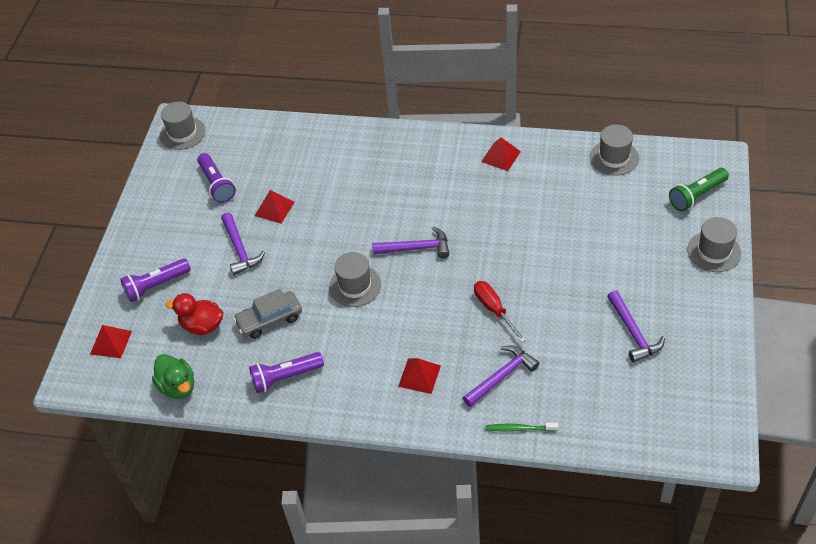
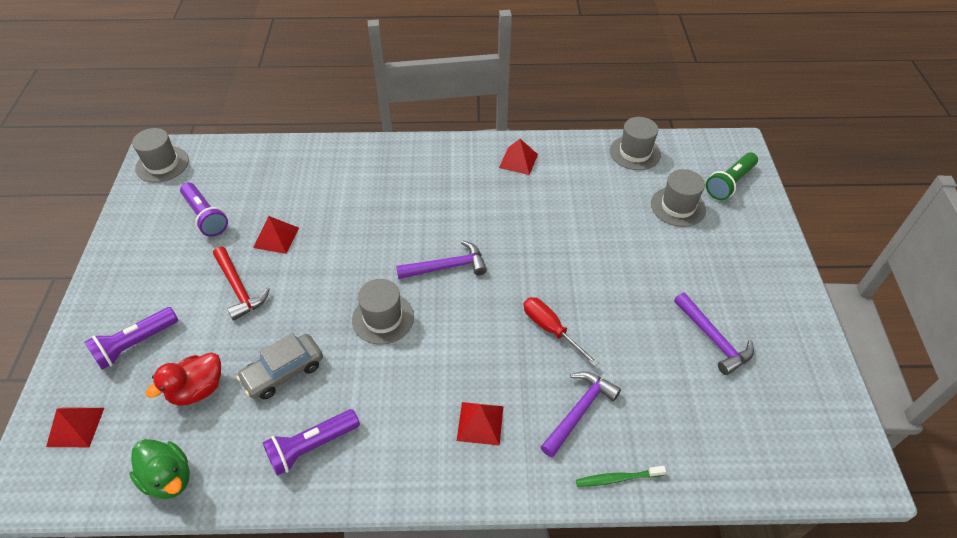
camera: 15 degrees left, 0 degrees up
red duck [166,293,223,335] -> red duck turned 45 degrees counterclockwise [146,352,221,406]
purple hammer [221,212,265,275] -> red hammer [213,247,270,321]
grey hat [687,217,741,272] -> grey hat moved to [651,169,706,227]

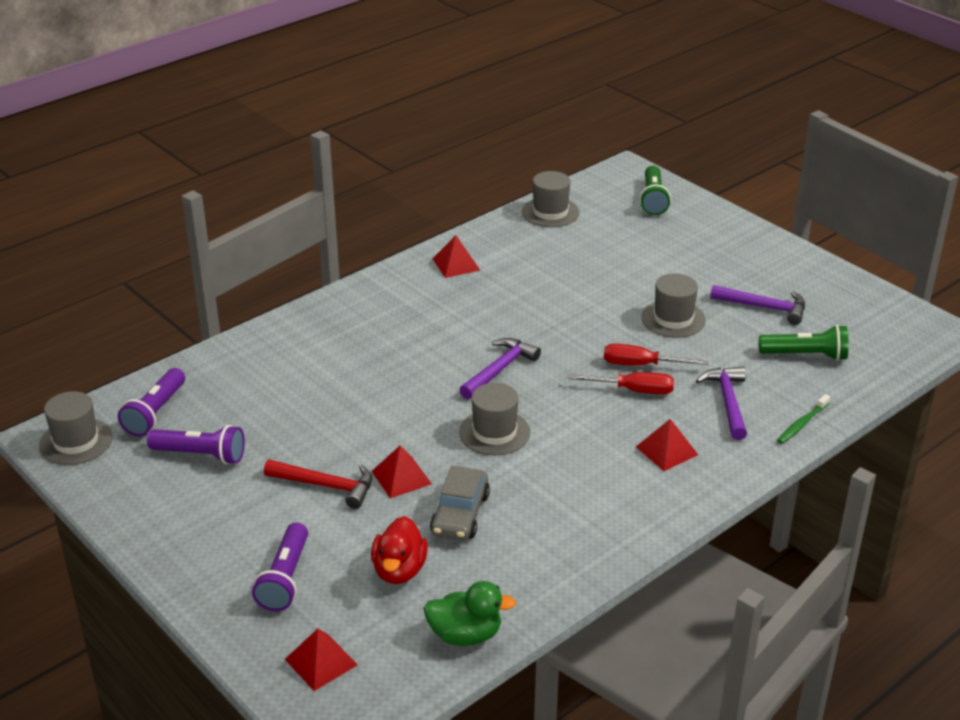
camera: 40 degrees left, 15 degrees down
red pyramid [253,216,299,254] -> red pyramid moved to [371,445,432,498]
purple flashlight [263,409,360,476] -> purple flashlight moved to [118,368,185,436]
grey hat [651,169,706,227] -> grey hat moved to [641,273,706,338]
none -> red screwdriver [567,372,674,394]
none -> green flashlight [759,325,849,361]

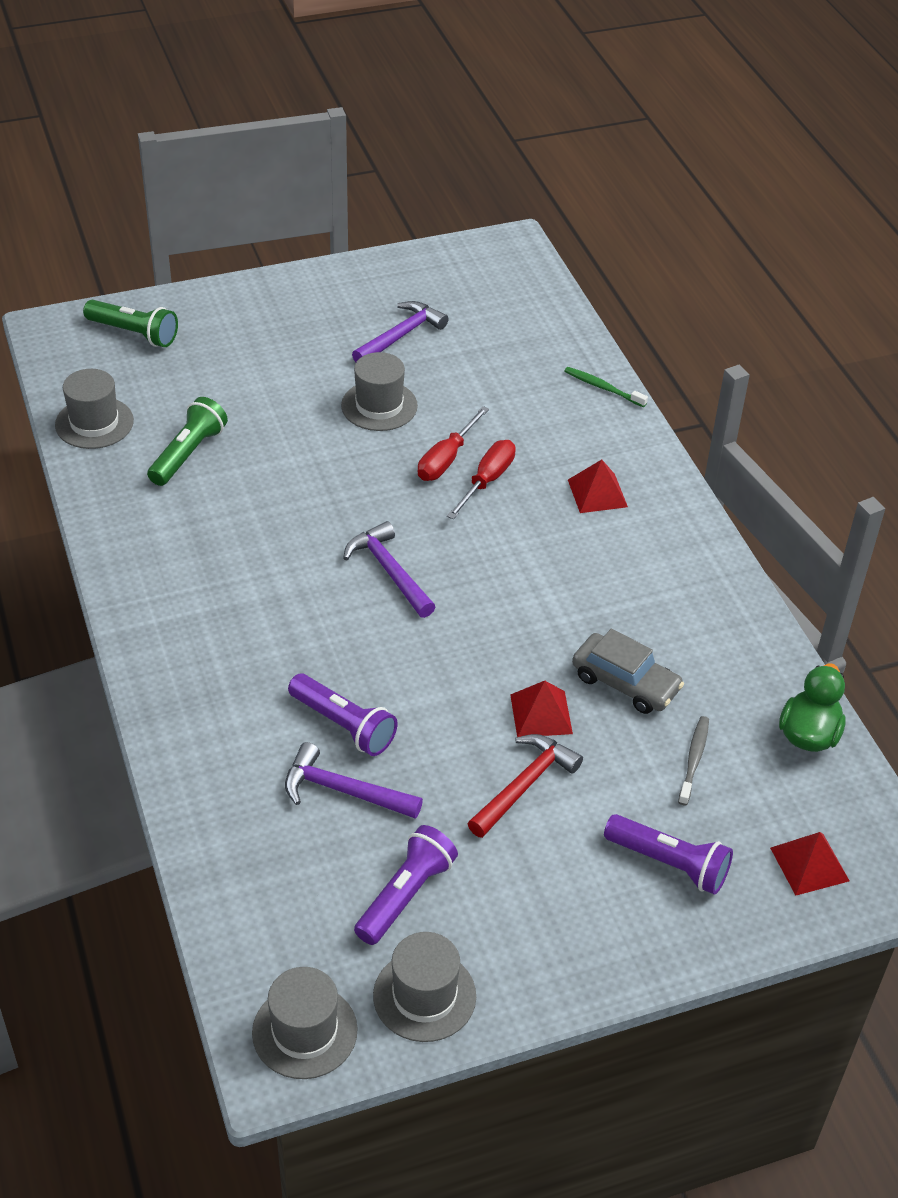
camera: 70 degrees left, 10 degrees up
purple flashlight [118,368,185,436] -> purple flashlight moved to [288,674,397,756]
red duck [371,516,428,584] -> grey toothbrush [678,716,709,805]
red pyramid [433,235,480,278] -> none
grey hat [459,383,530,455] -> grey hat moved to [373,932,476,1042]
purple hammer [696,367,747,440] -> purple hammer moved to [285,742,423,819]
green flashlight [759,325,849,361] -> green flashlight moved to [147,397,228,486]
green toothbrush [777,394,830,444] -> green toothbrush turned 150 degrees clockwise [564,367,648,407]

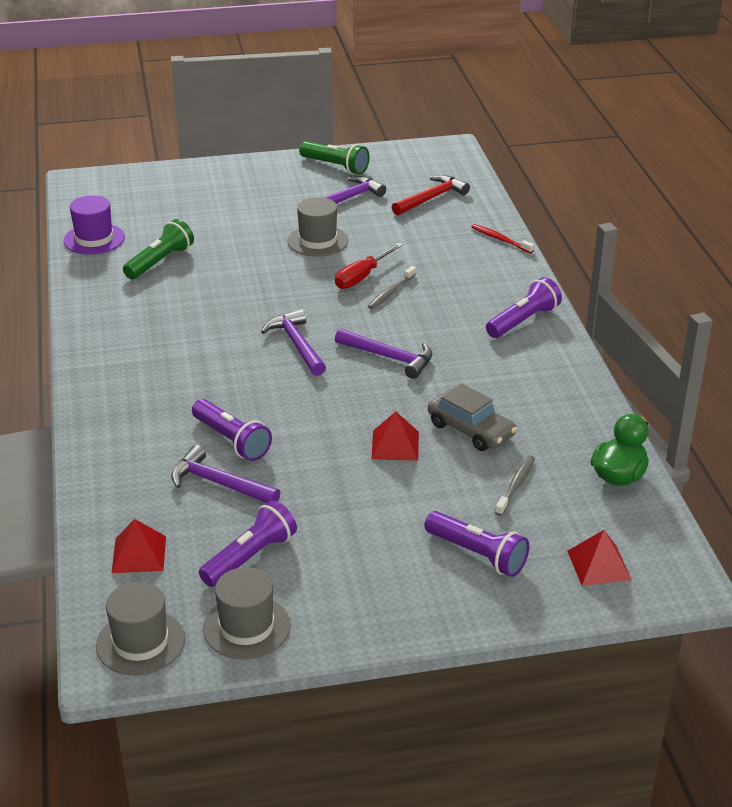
camera: 10 degrees right, 10 degrees down
grey hat [55,369,134,449] -> purple hat [64,195,125,255]
green flashlight [83,300,178,347] -> green flashlight moved to [299,141,370,175]
red screwdriver [447,440,516,519] -> grey toothbrush [368,266,416,309]
red hammer [467,734,583,838] -> red hammer moved to [392,175,470,215]
green toothbrush [564,367,648,407] -> red toothbrush [471,224,534,254]
red pyramid [568,459,628,513] -> red pyramid moved to [112,519,166,573]
none -> purple hammer [335,328,432,379]
none -> purple flashlight [486,277,562,338]

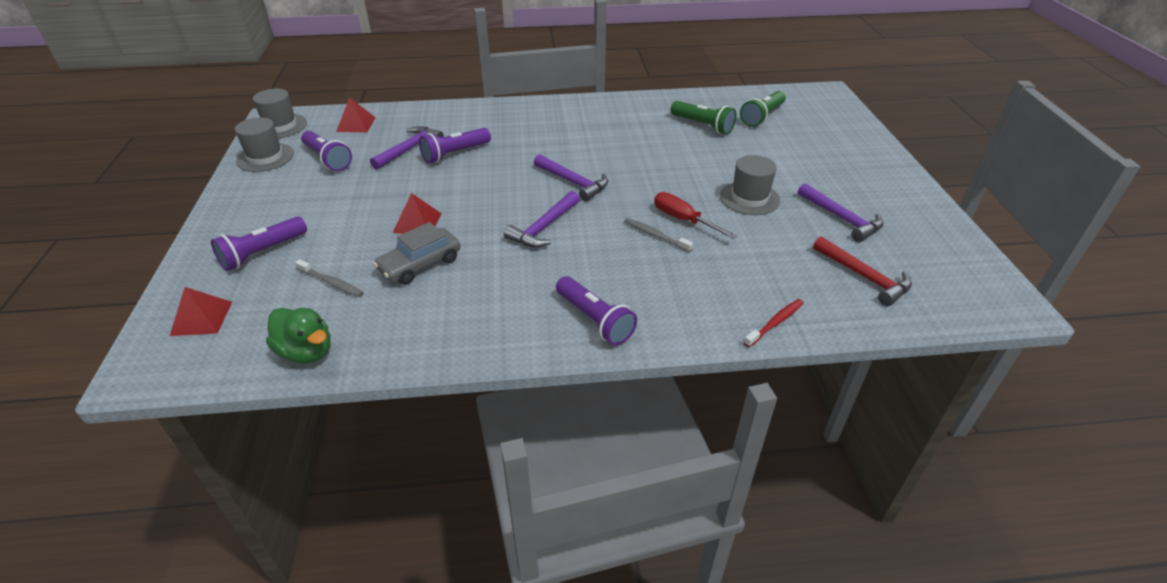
camera: 95 degrees right, 5 degrees up
purple hat [64,195,125,255] -> none
purple hammer [261,309,326,376] -> purple hammer turned 60 degrees clockwise [534,154,608,201]
green flashlight [299,141,370,175] -> green flashlight moved to [740,91,786,127]

